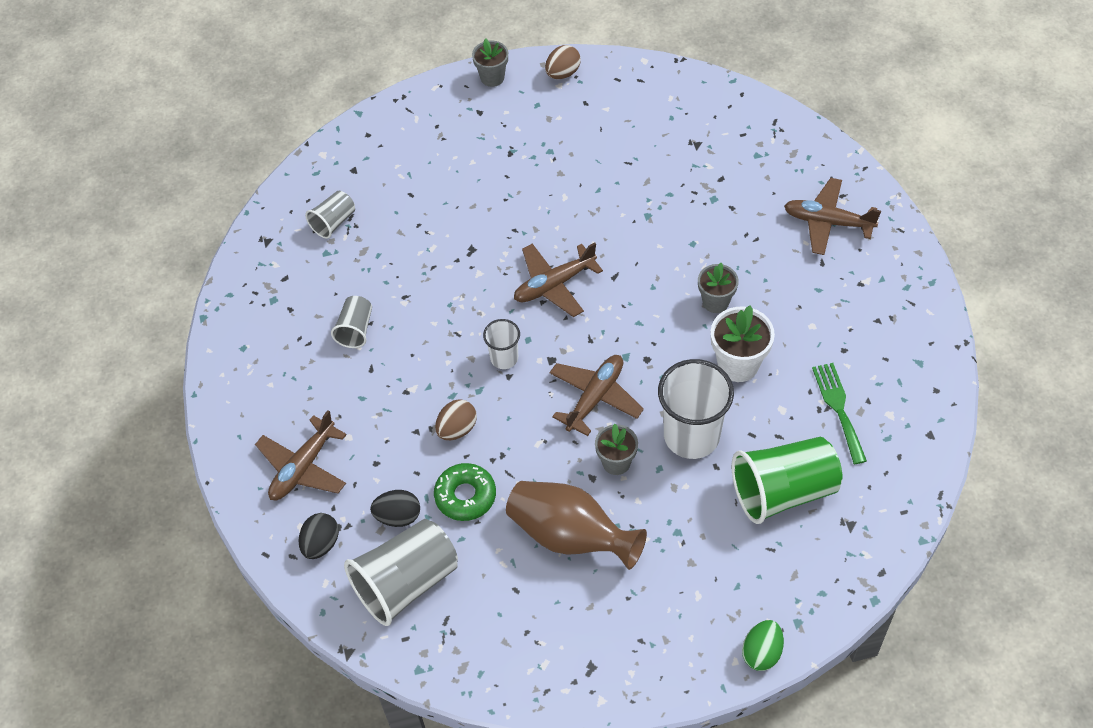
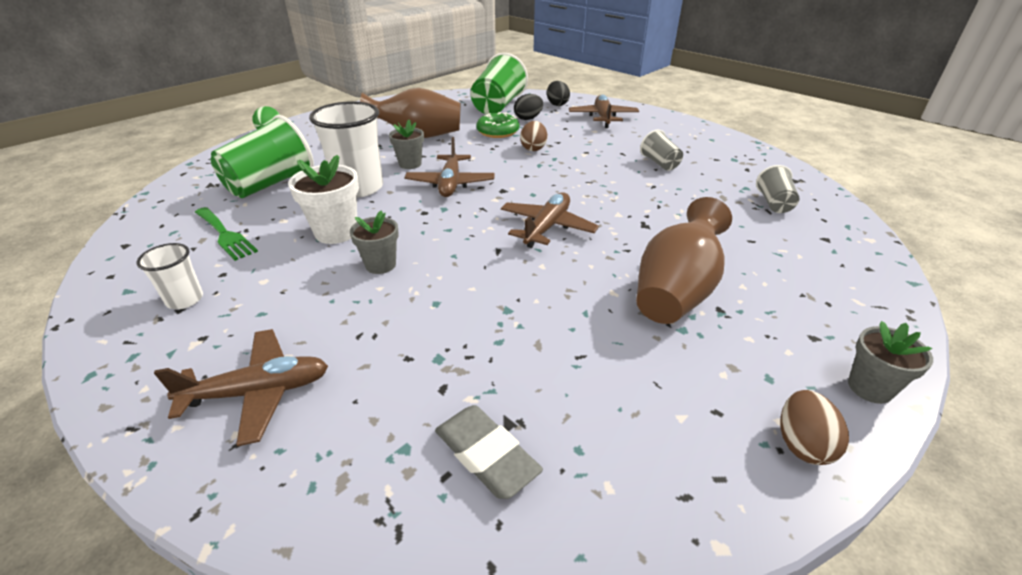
camera: 145 degrees right, 20 degrees down
grey cup [344,519,458,626] -> green cup [470,53,528,115]
white cup [483,319,520,369] -> white cup moved to [136,243,203,309]
none -> grey eraser [435,405,543,499]
none -> brown vase [636,197,732,324]

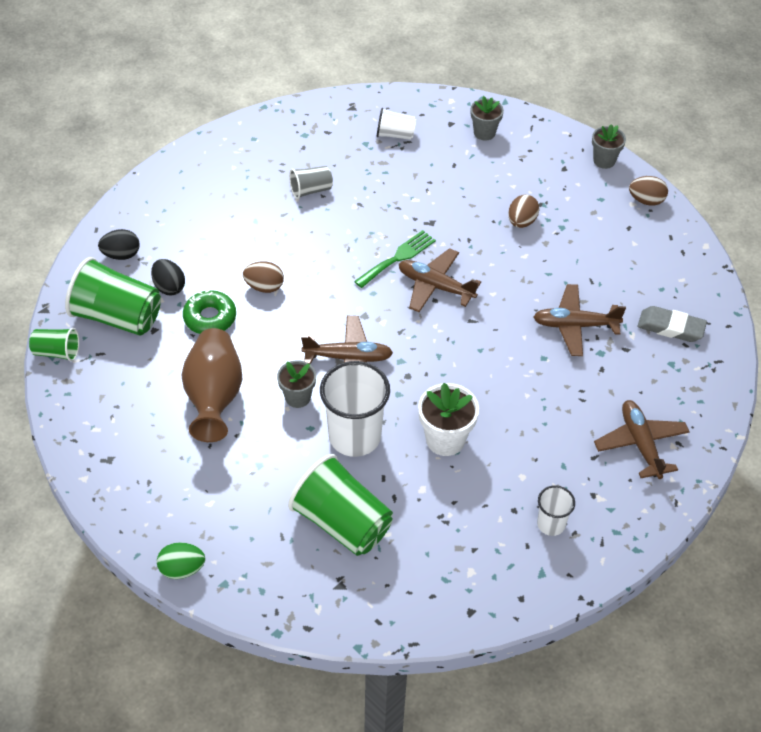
camera: 90 degrees left, 15 degrees up
green fork [195,207,258,261] -> green fork moved to [354,230,436,288]
grey flower pot [350,211,399,274] -> grey flower pot moved to [471,96,504,140]
grey eraser [435,405,543,499] -> grey eraser turned 60 degrees clockwise [638,306,707,342]
brown plane [569,95,639,128] -> brown plane moved to [533,284,626,356]
brown vase [636,197,732,324] -> brown egg [508,195,540,228]
grey cup [756,165,799,213] -> white cup [377,108,416,140]
none -> green cup [29,328,79,361]

